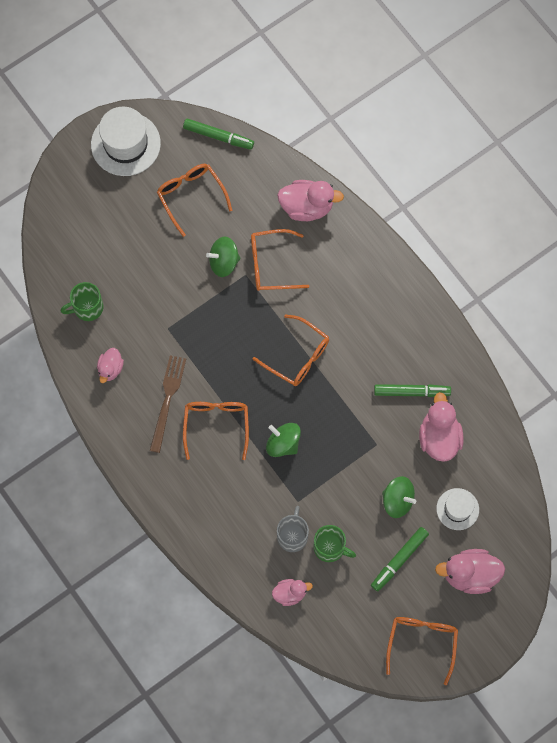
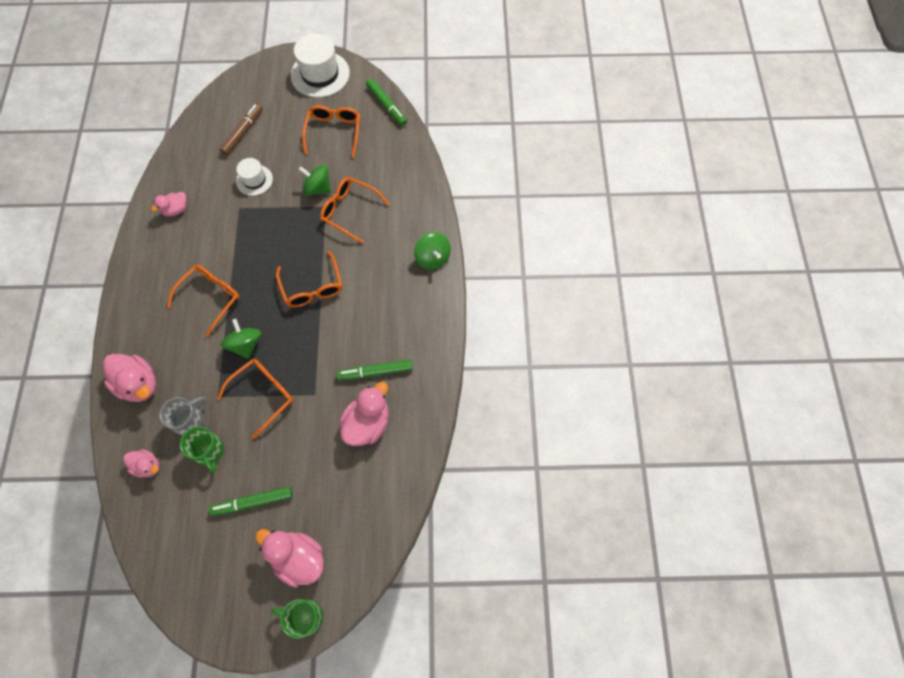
camera: 35 degrees right, 5 degrees down
green mug [61,282,103,321] -> green mug moved to [271,599,323,639]
brown fork [150,355,186,453] -> none
pink duck [277,180,344,221] -> pink duck moved to [103,354,156,402]
green marker [374,384,451,397] -> green marker turned 135 degrees clockwise [336,359,413,381]
green spinning top [382,476,416,518] -> green spinning top moved to [414,232,451,270]
orange glasses [386,617,458,685] -> orange glasses moved to [217,359,293,439]
white hat [436,488,479,530] -> white hat moved to [236,158,273,196]
none -> brown marker [219,103,263,156]

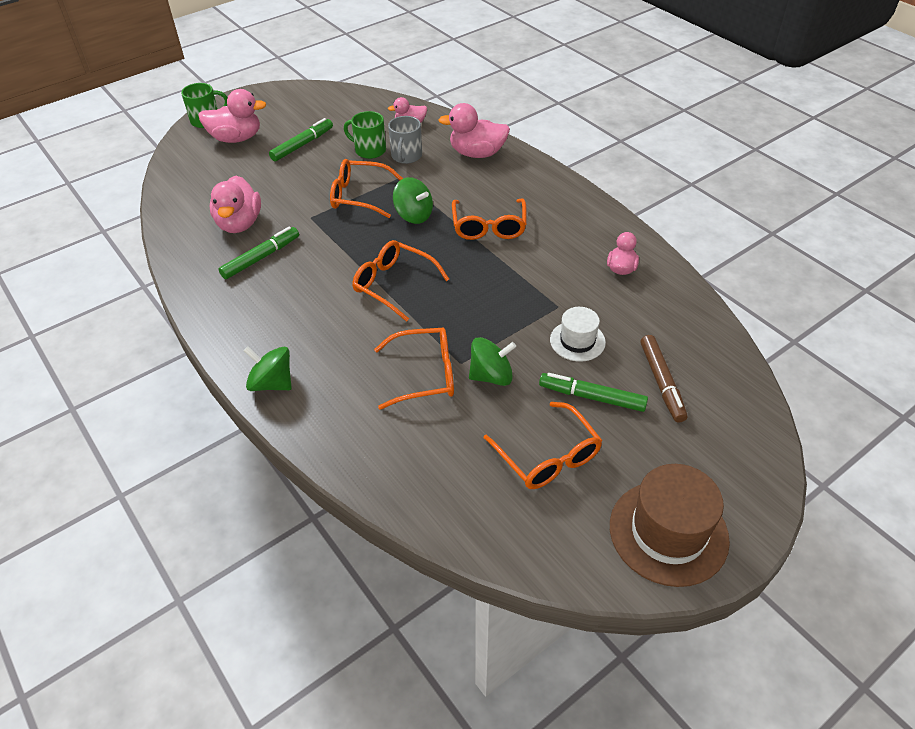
camera: 145 degrees right, 20 degrees down
orange glasses [217,359,293,439] -> orange glasses turned 90 degrees clockwise [330,159,403,218]
white hat [290,34,350,97] -> brown hat [610,464,730,587]
green marker [366,79,407,126] -> green marker moved to [539,373,648,412]

